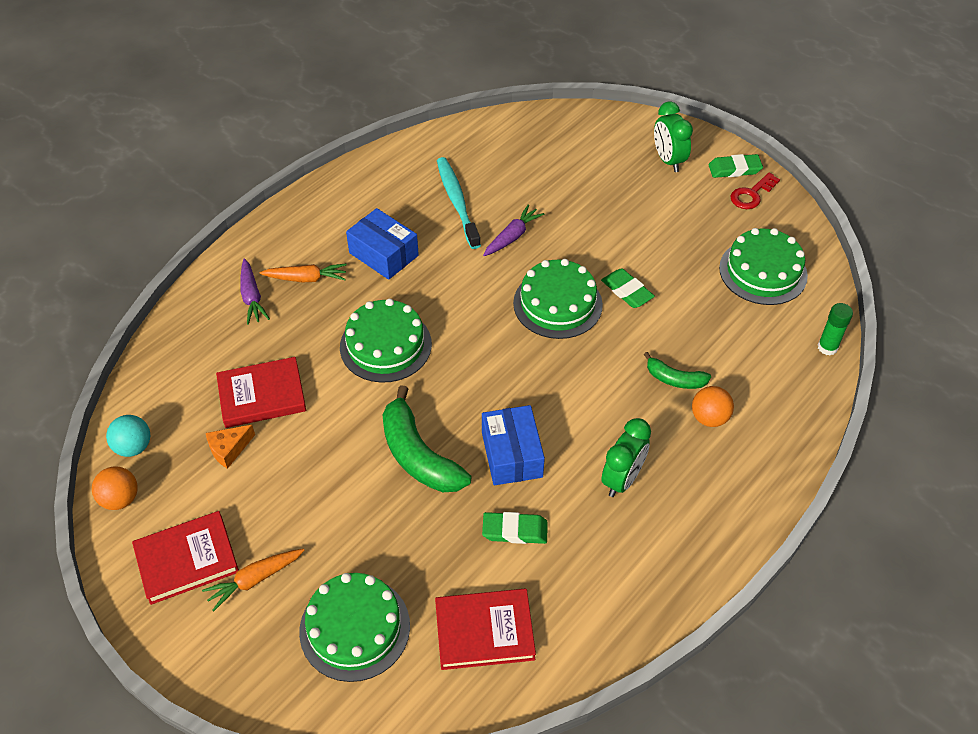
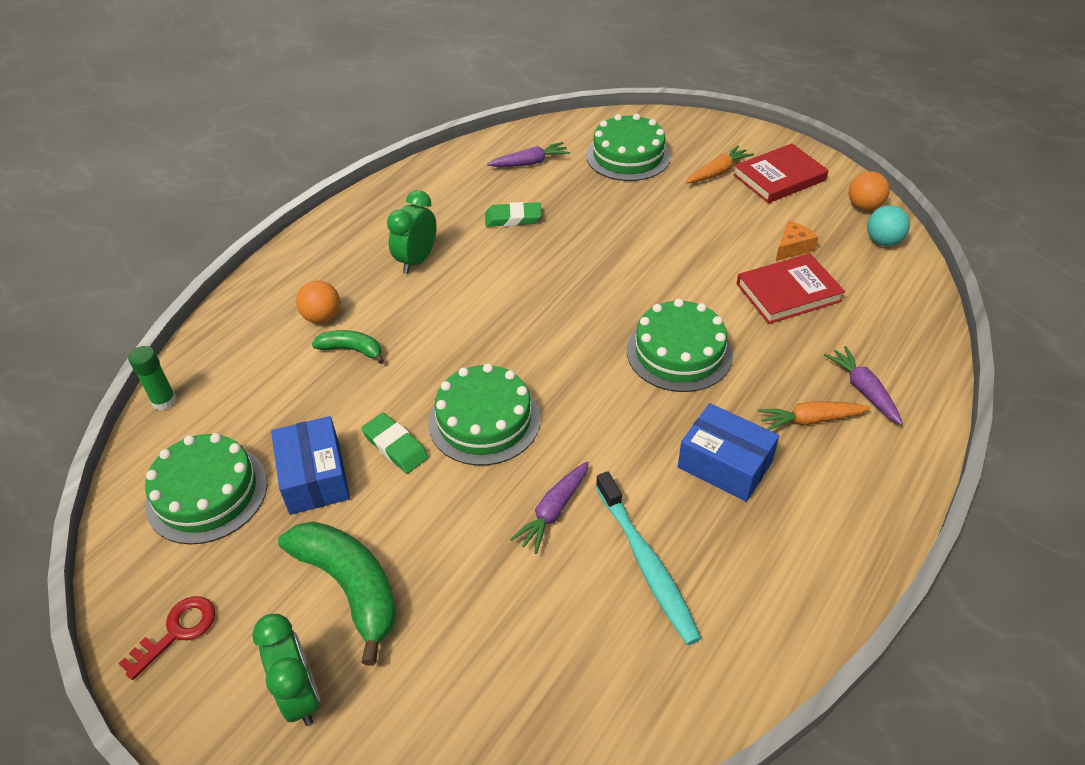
camera: 175 degrees right, 5 degrees down
green banana [382,385,471,492] -> green banana moved to [278,521,397,666]
red book [435,589,536,670] -> purple carrot [487,142,570,167]
blue box [482,405,545,485] -> blue box moved to [271,416,350,515]
green eraser [708,154,763,178] -> none

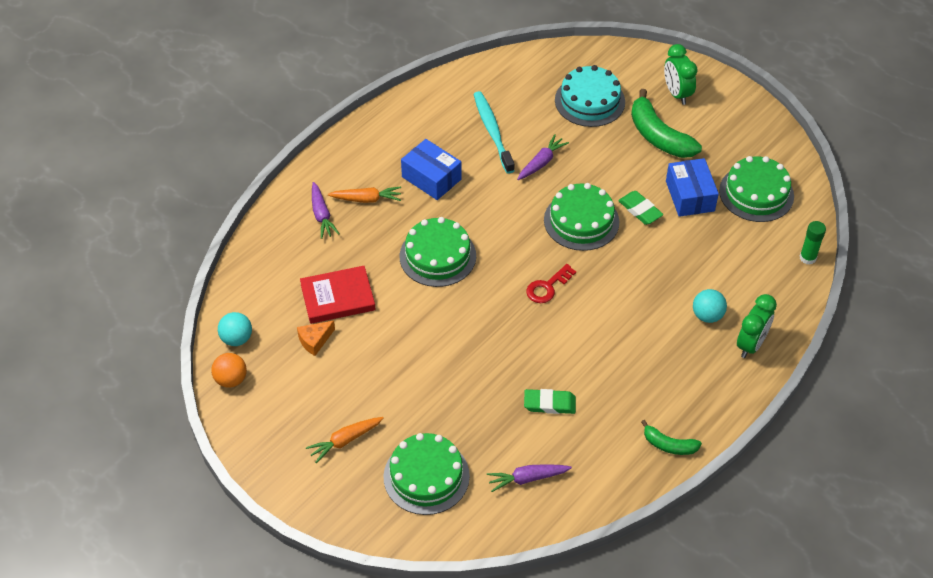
camera: 175 degrees left, 5 degrees up
red key [118,596,215,680] -> red key moved to [526,264,576,303]
orange ball [296,281,340,324] -> turquoise ball [693,289,727,323]
green banana [312,330,384,364] -> green banana moved to [641,420,702,455]
green clock [387,190,437,274] -> green clock moved to [737,294,777,358]
red book [733,143,829,203] -> none
none -> turquoise cake [555,65,625,127]

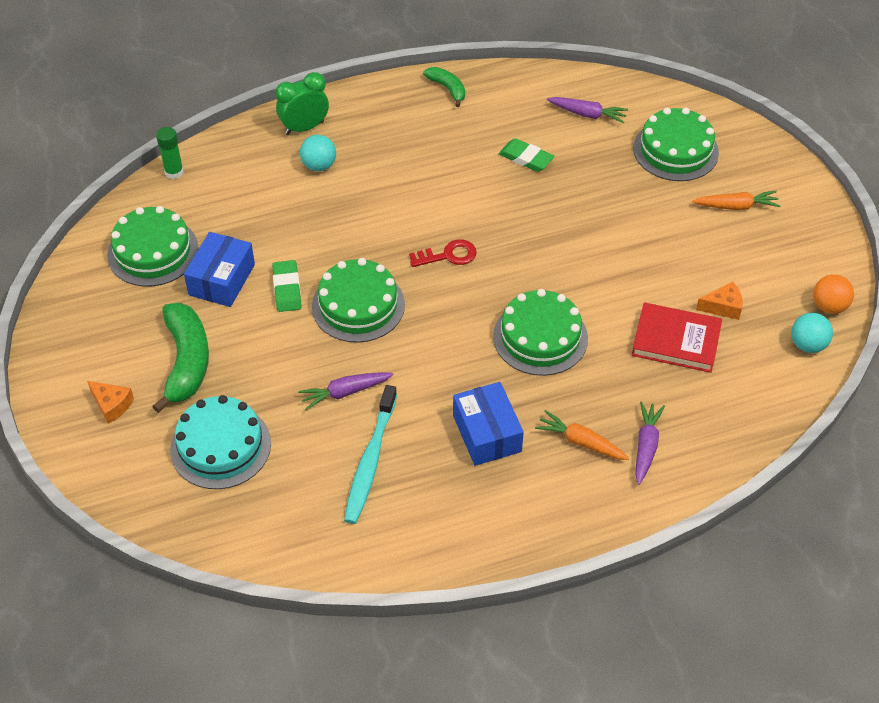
camera: 150 degrees left, 0 degrees up
green clock [664,44,698,105] -> orange cheese [87,381,134,424]

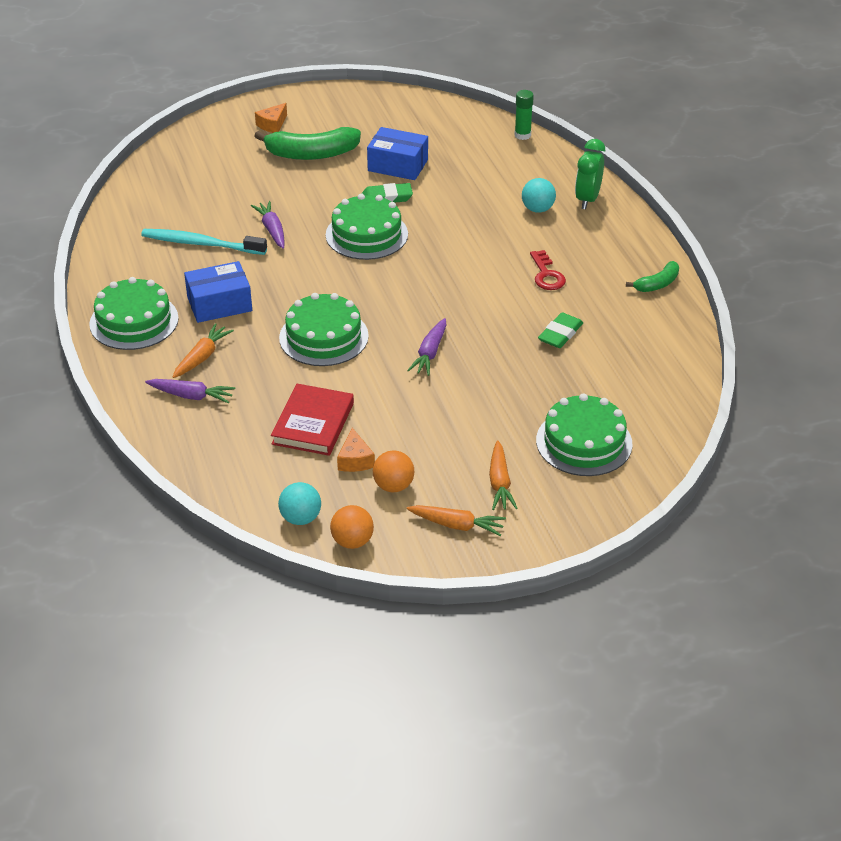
camera: 90 degrees right, 10 degrees down
green cake [107,206,198,287] -> green cake moved to [89,277,179,350]
turquoise cake [170,395,271,489] -> none
green clock [275,72,329,135] -> green clock turned 135 degrees counterclockwise [575,139,605,209]
red key [409,239,477,267] -> red key moved to [530,250,566,290]
purple carrot [547,97,628,124] -> purple carrot moved to [407,318,446,376]
none -> orange ball [373,450,414,492]
none -> orange carrot [407,505,506,536]

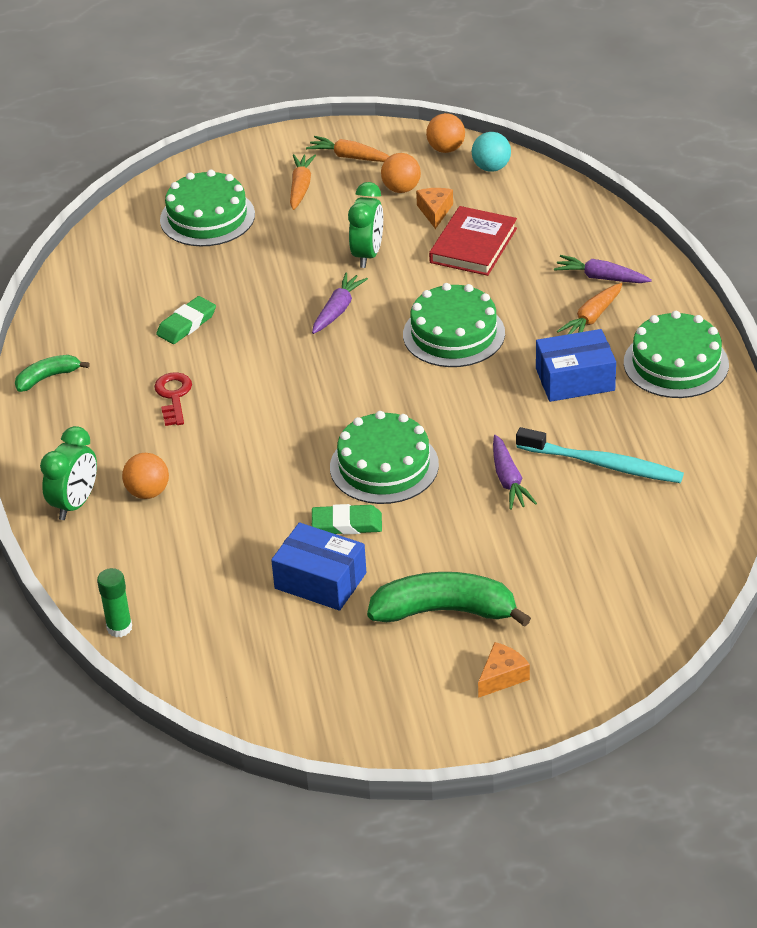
camera: 170 degrees left, 0 degrees up
turquoise ball [522,178,556,213] -> orange ball [122,453,169,499]
none -> green clock [348,182,383,268]

